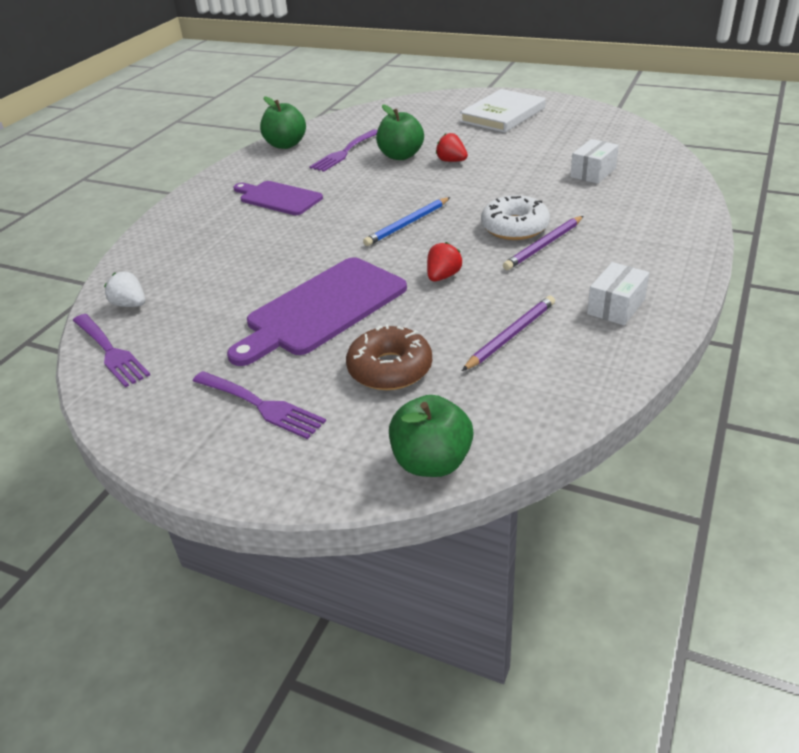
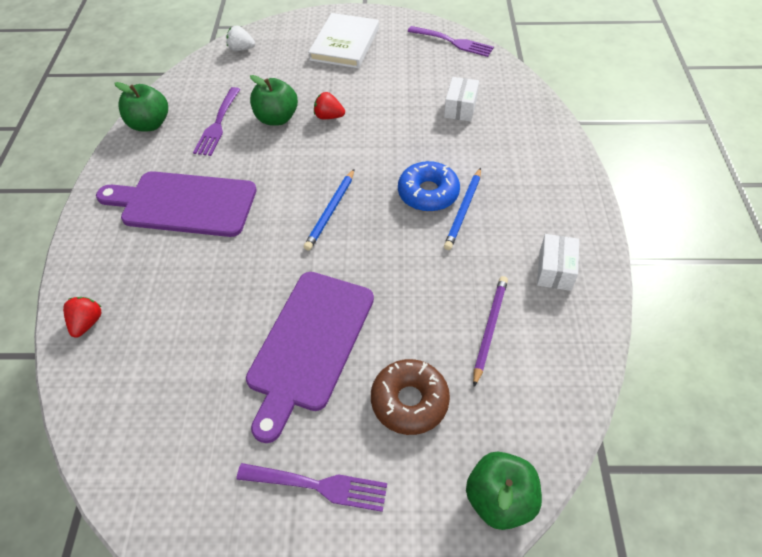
camera: 25 degrees left, 15 degrees up
purple fork [73,314,150,387] -> purple fork moved to [408,26,494,57]
white strawberry [104,271,145,307] -> white strawberry moved to [226,25,255,51]
purple cutting board [233,181,323,215] -> purple cutting board [96,171,257,237], size x1.58
red strawberry [427,242,462,281] -> red strawberry moved to [63,297,101,338]
white donut [481,195,550,240] -> blue donut [398,161,460,212]
purple pencil [503,216,583,270] -> blue pencil [444,168,481,250]

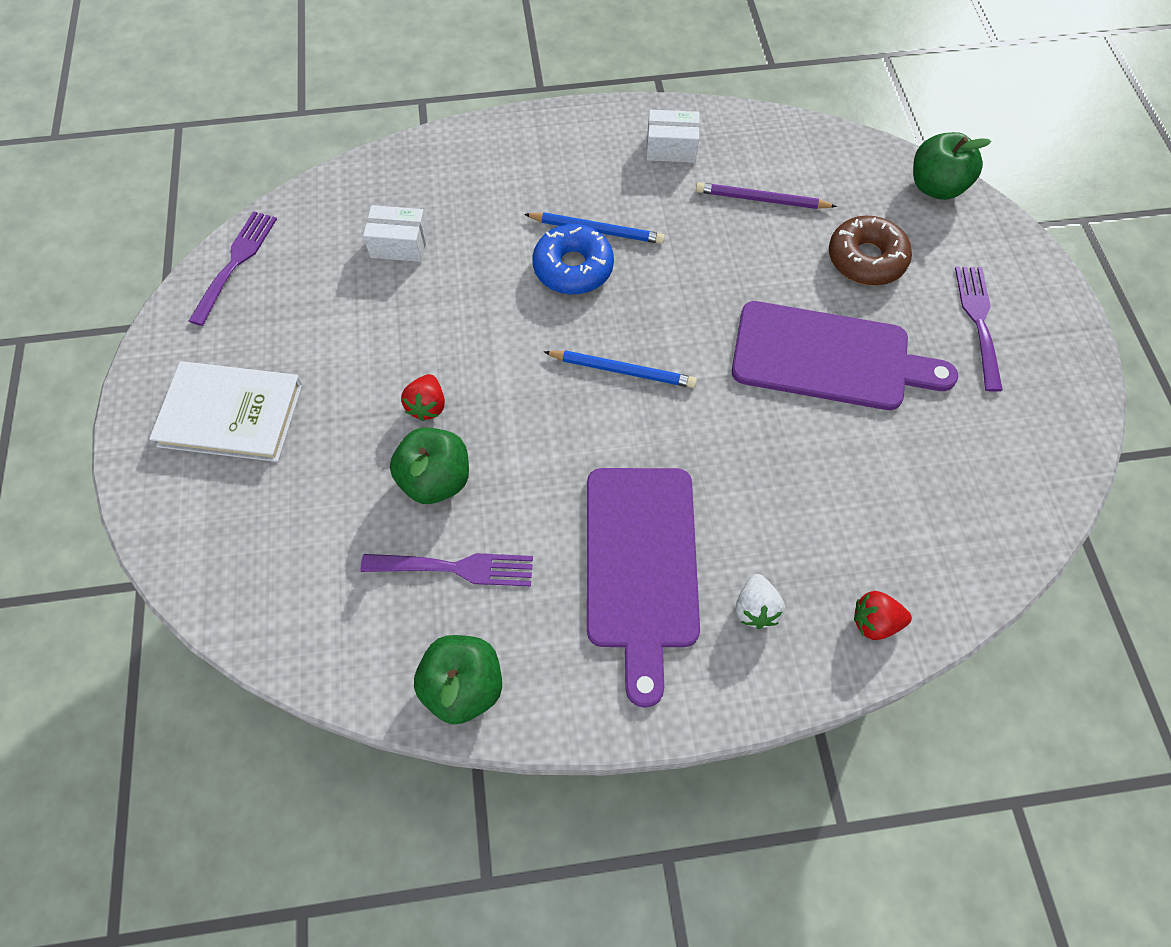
camera: 100 degrees left, 10 degrees up
white strawberry [226,25,255,51] -> white strawberry moved to [736,574,785,629]

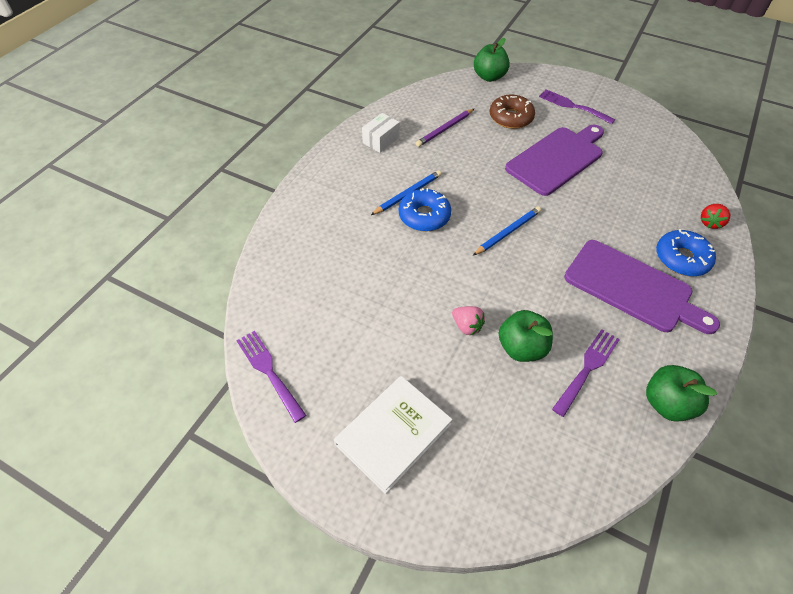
camera: 55 degrees left, 10 degrees down
white box [363,205,429,262] -> none
red strawberry [401,374,445,421] -> pink strawberry [452,306,485,335]
white strawberry [736,574,785,629] -> blue donut [656,229,716,276]

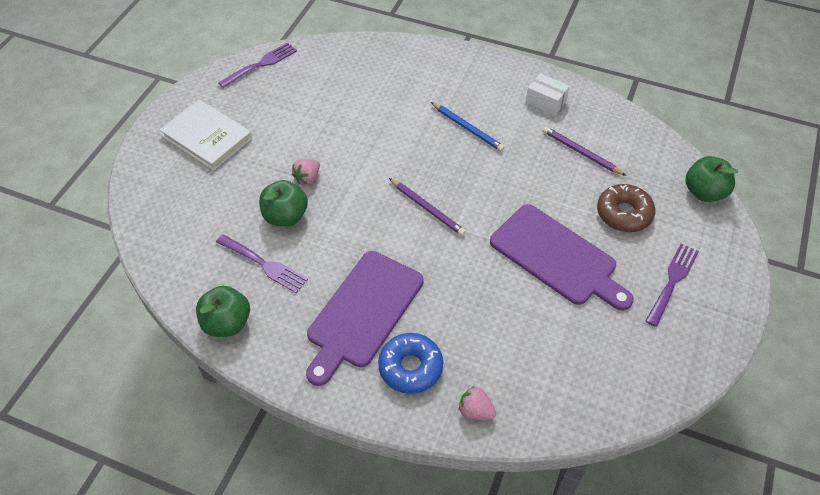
camera: 85 degrees right, 0 degrees up
blue donut [399,188,451,232] -> none
blue pencil [473,206,541,255] -> purple pencil [389,178,466,236]
red strawberry [701,204,730,229] -> pink strawberry [459,386,496,420]

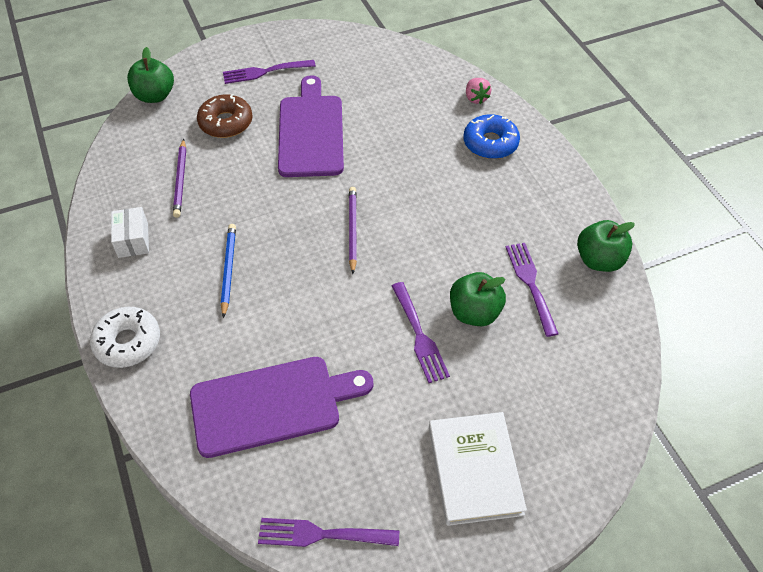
camera: 135 degrees left, 0 degrees up
pink strawberry [292,159,320,185] -> purple fork [392,282,450,383]
purple cutting board [306,251,424,386] -> purple cutting board moved to [190,357,373,458]
none -> white donut [90,307,160,368]

